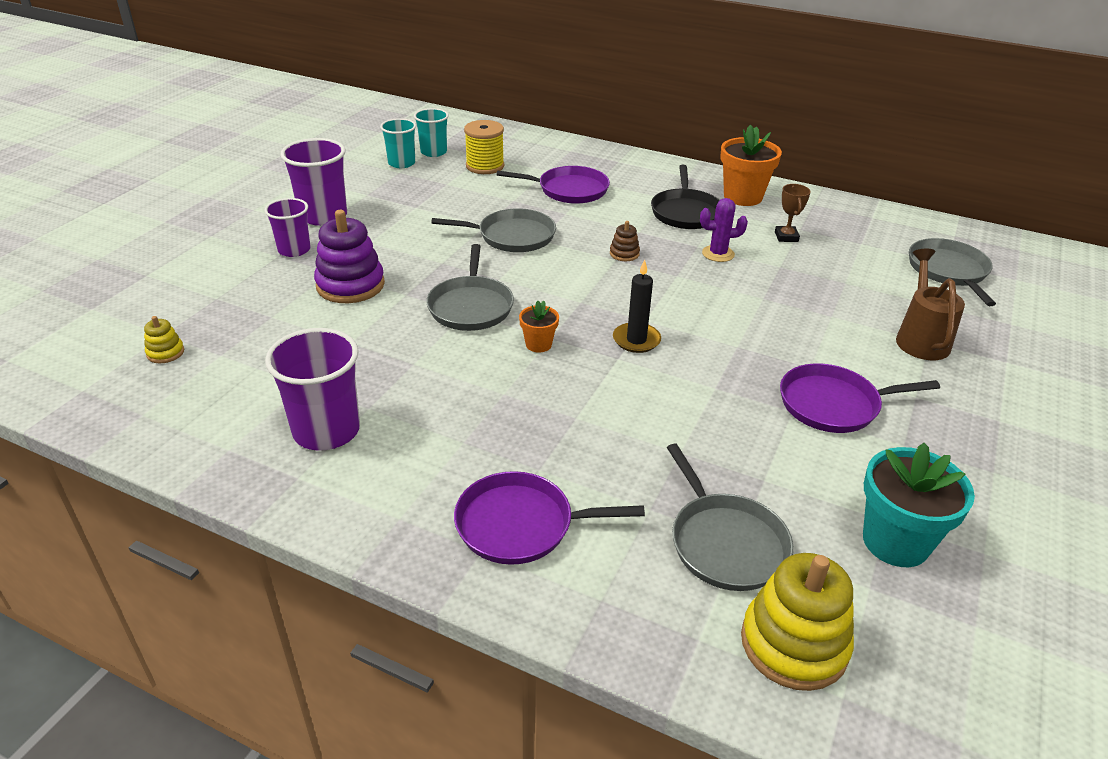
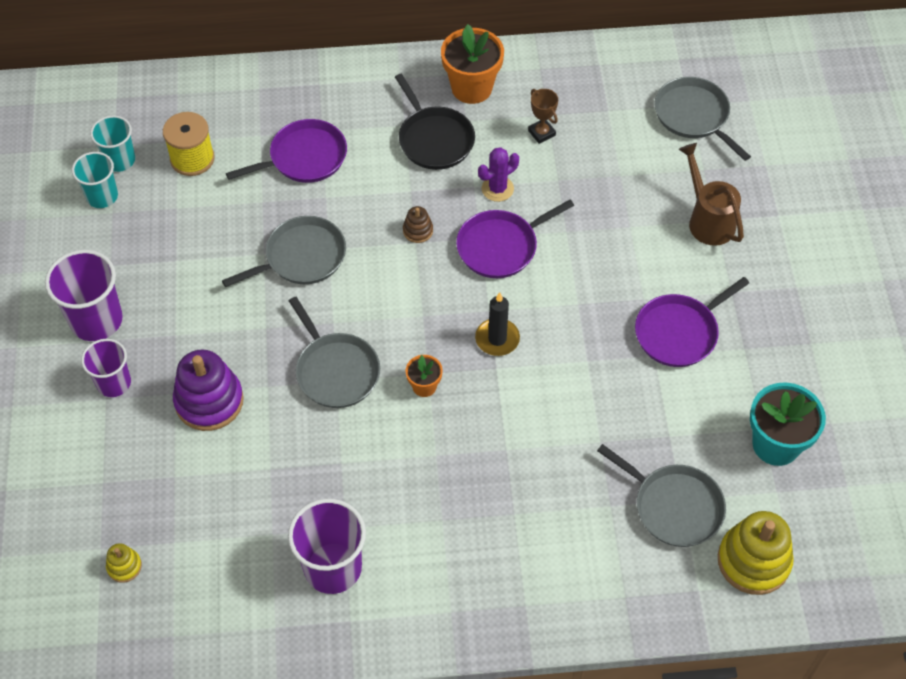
camera: 30 degrees left, 20 degrees up
purple pan [454,471,645,565] -> purple pan moved to [456,200,574,278]

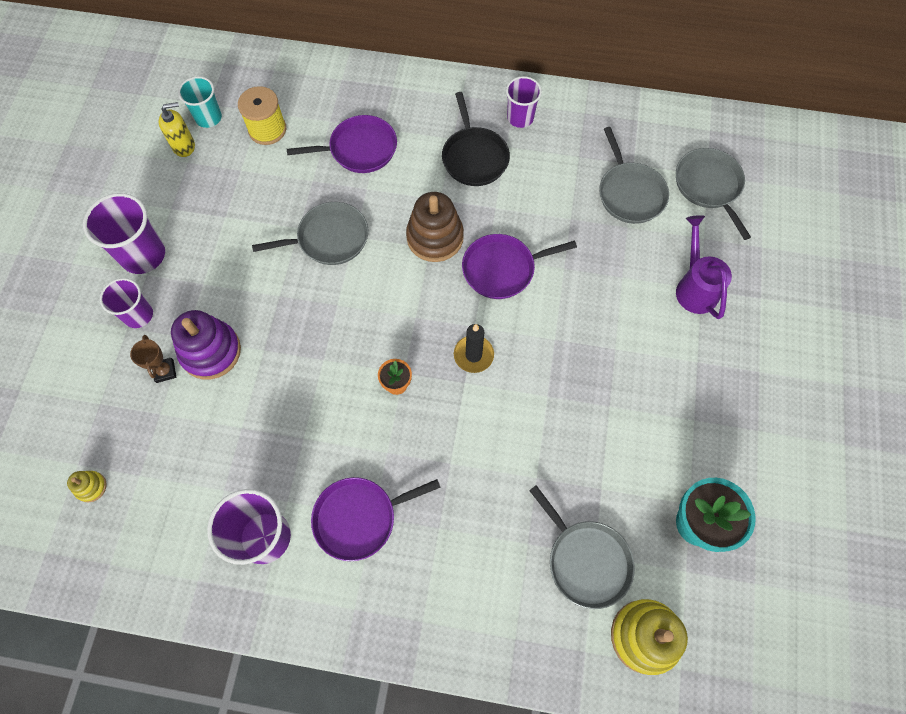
camera: 15 degrees right, 10 degrees up
turquoise cup [72,152,118,208] -> yellow soap dispenser [159,102,195,157]
grey pan [289,297,380,408] -> grey pan moved to [599,127,669,224]
brown stacking toy [403,206,433,243] -> brown stacking toy [406,192,464,262], size x2.11
orange flower pot [441,24,504,104] -> purple cup [506,76,542,128]
purple cactus [478,147,519,202] -> none
brown trophy [528,89,558,144] -> brown trophy moved to [130,335,177,383]
purple pan [635,277,749,367] -> purple pan moved to [311,477,441,561]
brown watering can [679,143,744,246] -> purple watering can [676,215,732,319]

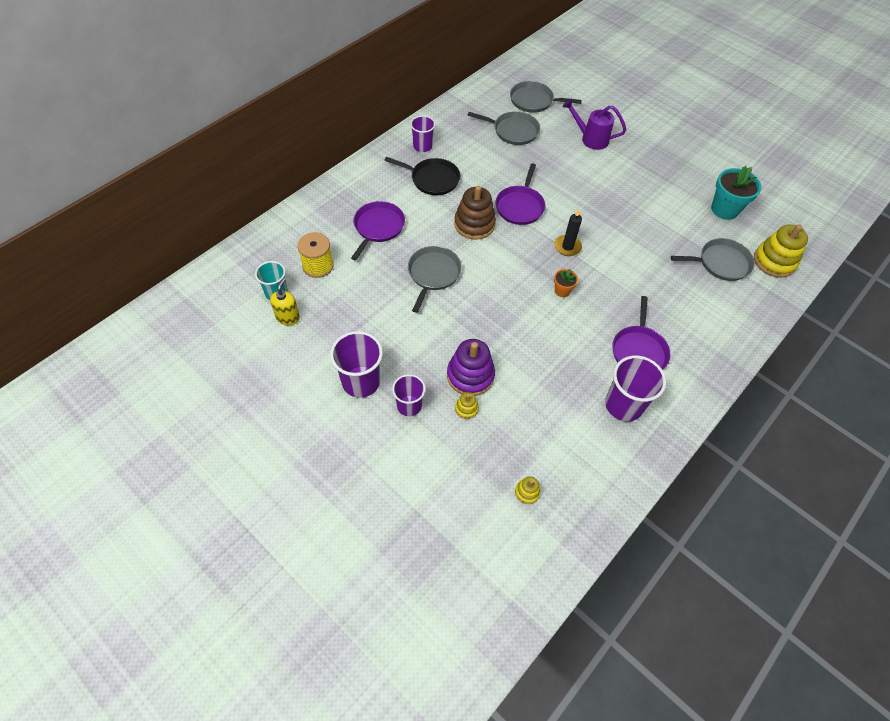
camera: 60 degrees left, 10 degrees down
brown trophy [130,335,177,383] -> yellow stacking toy [455,392,479,419]

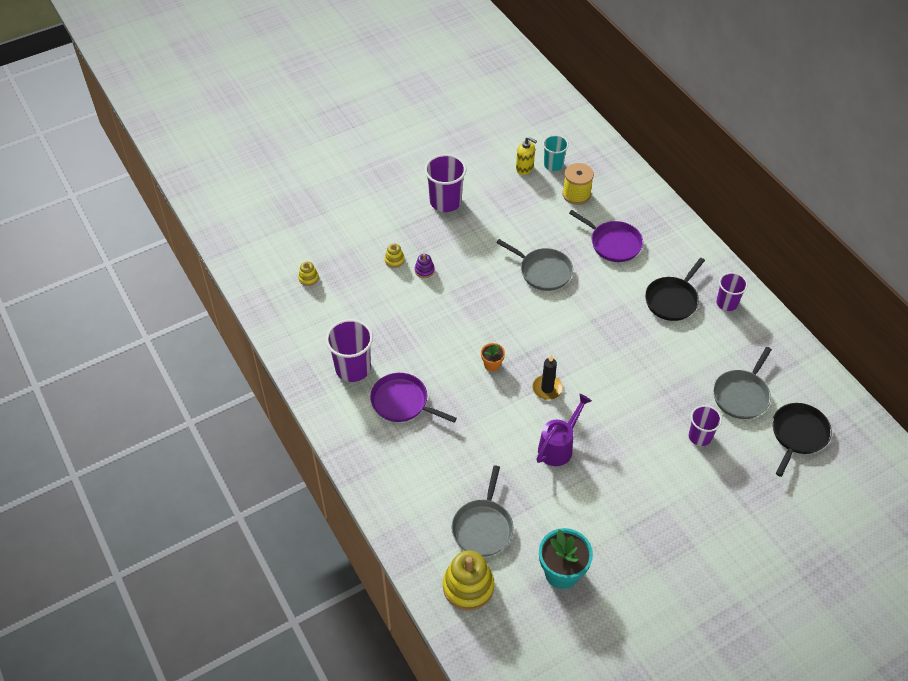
camera: 110 degrees right, 5 degrees down
purple cup [392,374,425,416] -> purple cup moved to [688,405,722,446]
purple stacking toy [447,339,495,396] -> purple stacking toy [415,254,435,278], size x0.47
brown stacking toy [454,186,496,240] -> none
purple pan [496,163,545,225] -> none
grey pan [510,81,582,113] -> black pan [772,403,832,477]
purple watering can [563,98,626,150] -> purple watering can moved to [537,394,592,466]

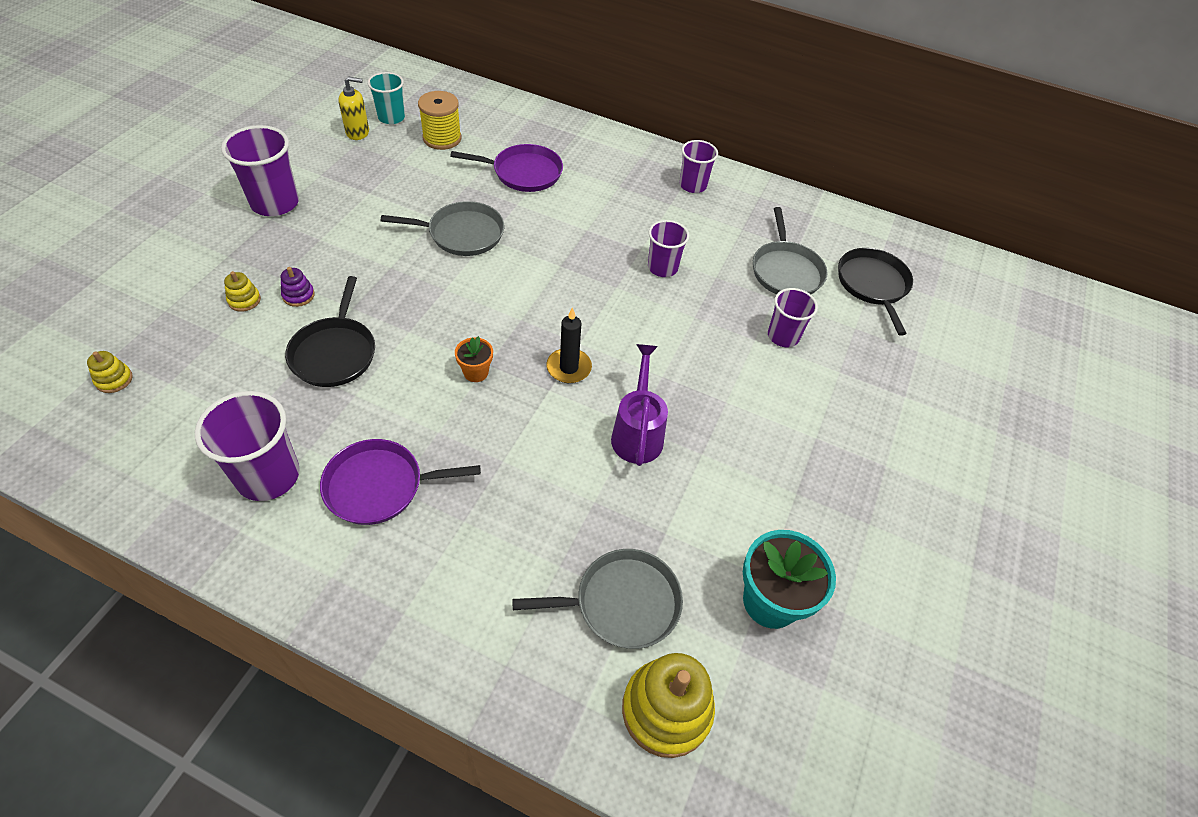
camera: 40 degrees left, 0 degrees up
grey pan [452,466,514,557] -> grey pan turned 75 degrees counterclockwise [512,549,683,649]
black pan [645,258,705,321] -> black pan moved to [285,276,375,387]
none -> purple cup [648,220,689,277]

